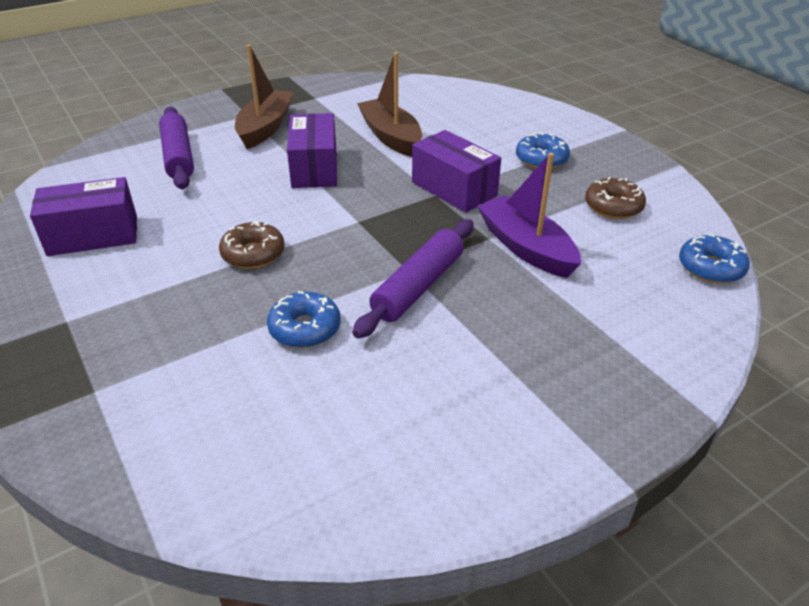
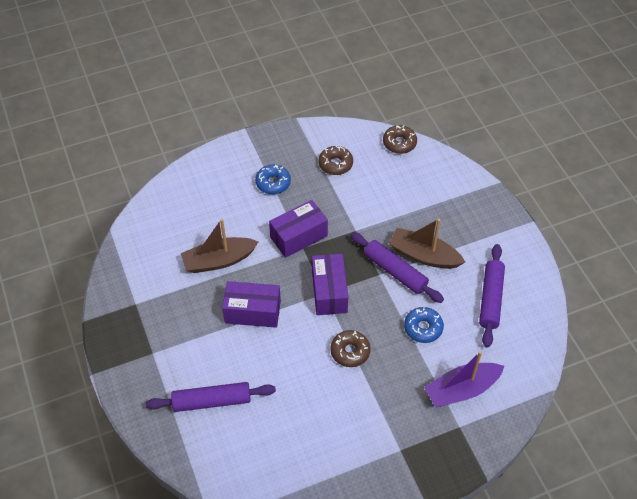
camera: 80 degrees left, 15 degrees up
purple box [30,177,137,256] -> purple box moved to [312,254,348,315]
brown boat [235,44,294,149] -> brown boat moved to [389,219,465,269]
purple boat [477,153,581,278] -> purple boat moved to [424,351,504,407]
blue donut [679,234,750,284] -> brown donut [383,125,417,154]
none -> purple rolling pin [479,244,505,348]

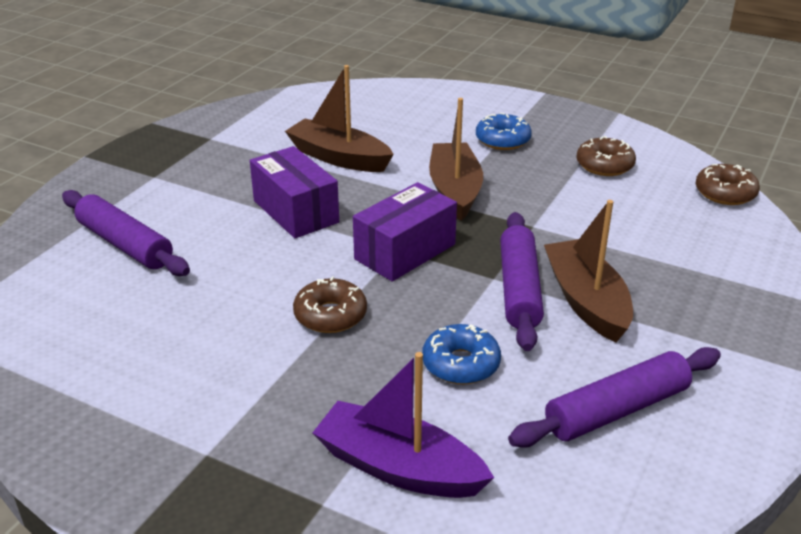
camera: 50 degrees right, 20 degrees down
purple box [269,200,328,258] -> brown boat [429,98,483,221]

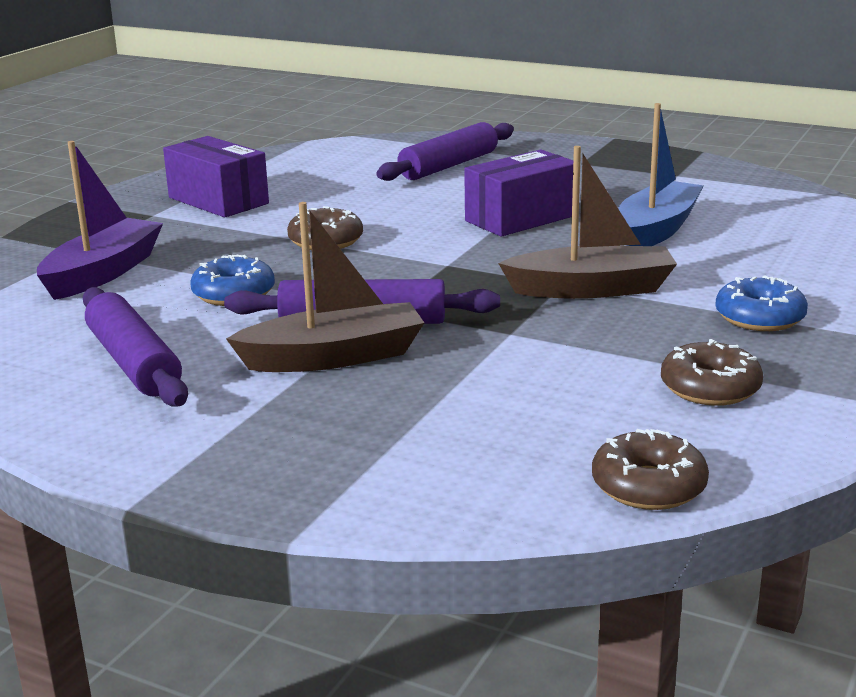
camera: 90 degrees right, 10 degrees down
brown boat [285,65,394,172] -> blue boat [618,103,704,246]
purple box [353,182,457,281] -> purple box moved to [163,136,269,218]

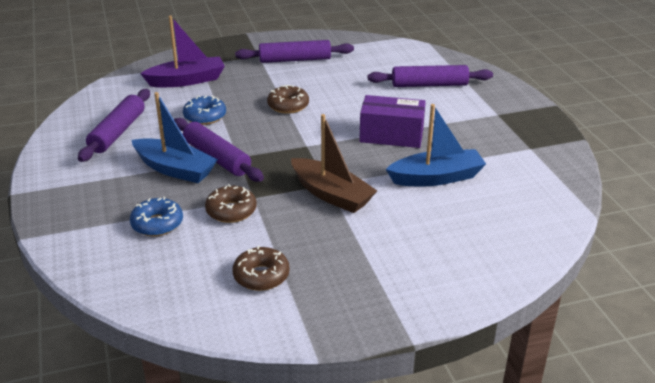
camera: 45 degrees right, 10 degrees up
purple box [163,136,269,218] -> purple rolling pin [235,40,354,63]
brown boat [226,202,424,372] -> blue boat [132,92,218,183]
brown donut [592,429,709,510] -> brown donut moved to [205,184,257,223]
blue donut [715,275,808,331] -> blue donut moved to [130,197,183,236]

